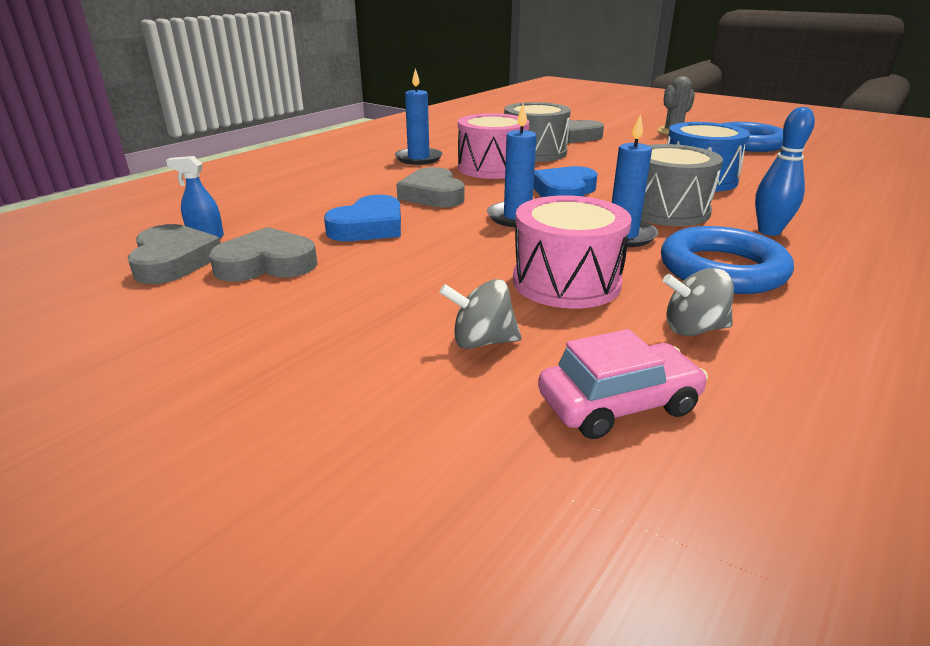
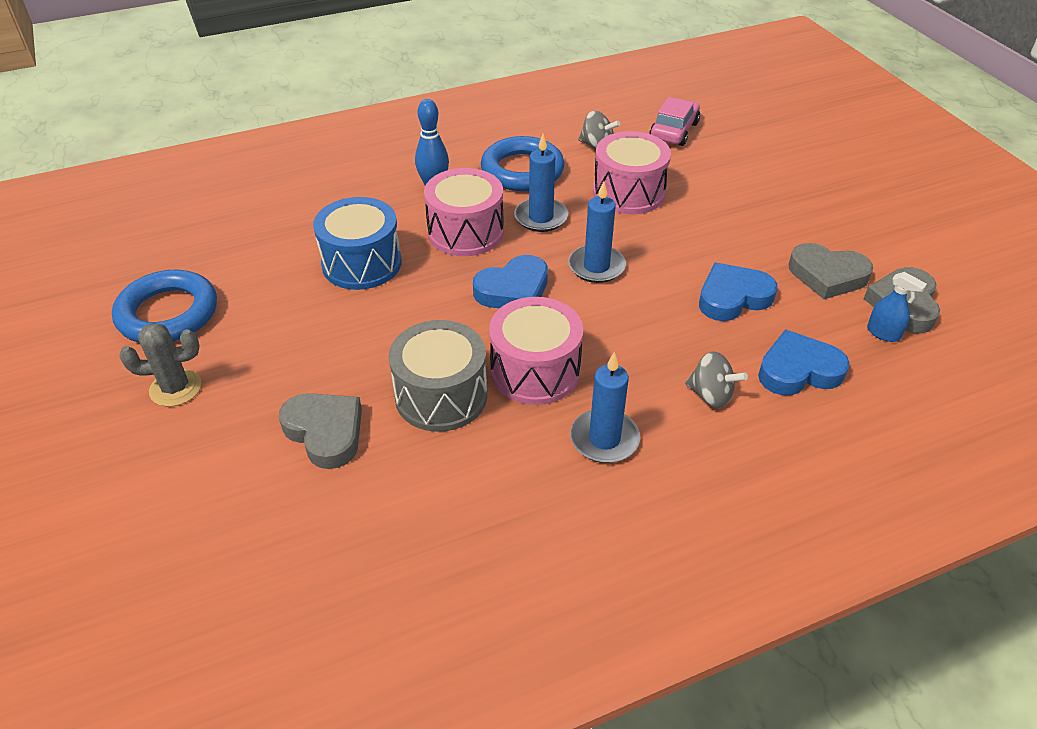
camera: 150 degrees left, 15 degrees up
grey heart [397,167,464,207] -> none
grey spinning top [439,279,521,349] -> grey spinning top moved to [685,351,748,408]
pink car [538,329,708,439] -> pink car turned 105 degrees clockwise [649,97,700,146]
grey drum [641,144,723,226] -> pink drum [424,168,504,256]
none -> blue heart [758,329,850,395]

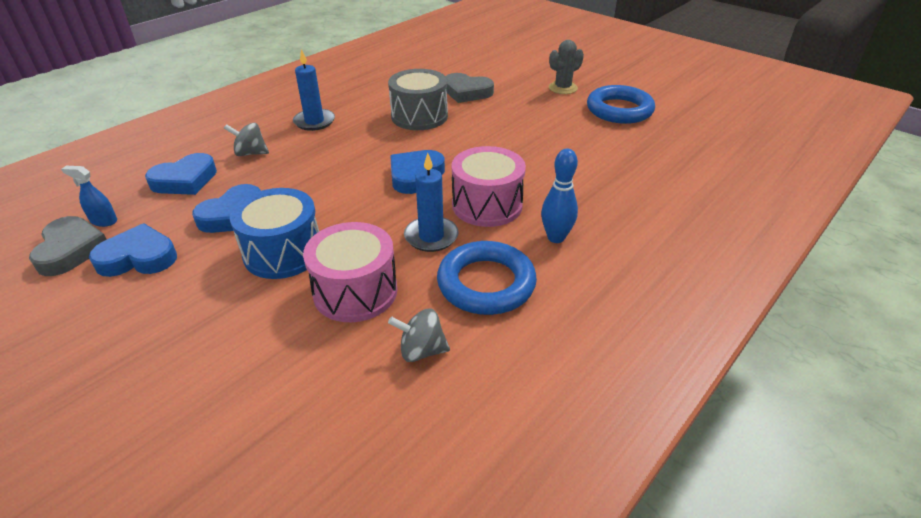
camera: 155 degrees right, 5 degrees down
blue drum [313,197,402,290] -> blue drum moved to [230,188,319,279]
pink drum [489,297,583,405] -> none
blue candle [568,181,626,283] -> none
pink car [649,97,700,146] -> none
grey heart [788,243,873,299] -> blue heart [89,223,177,277]

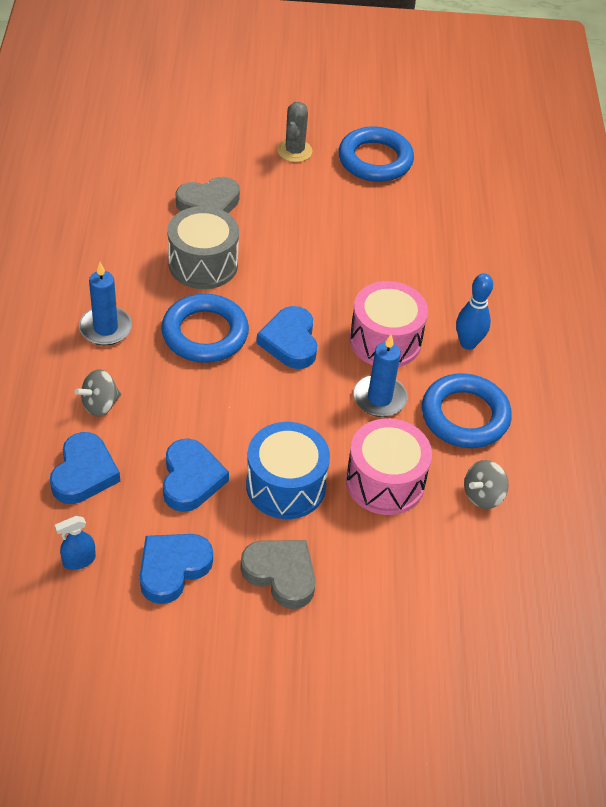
camera: 45 degrees left, 10 degrees up
grey heart [29,216,107,276] -> grey heart moved to [240,540,316,609]
none -> blue ring [161,294,249,363]

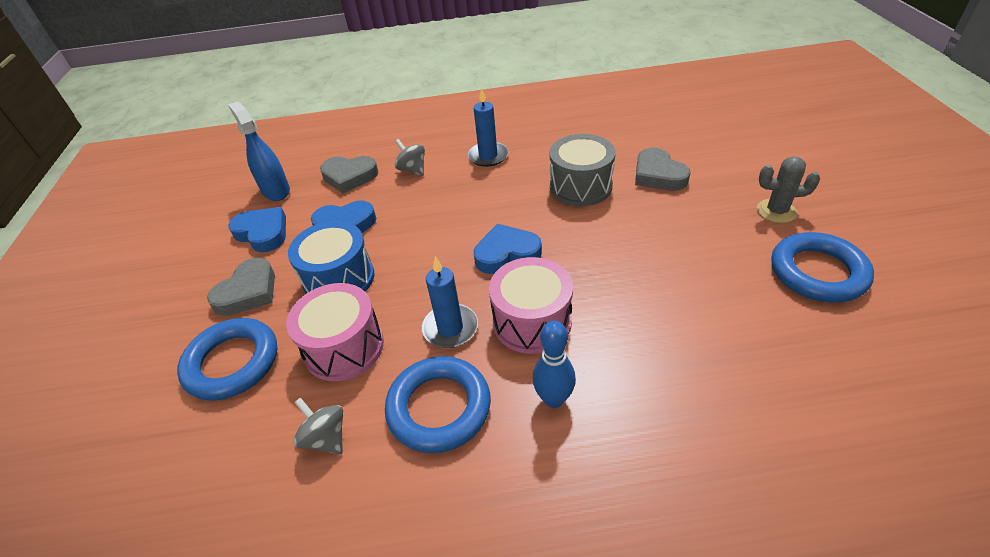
camera: 90 degrees right, 5 degrees down
blue heart [50,432,120,504] -> grey heart [320,156,378,193]
blue spray bottle [55,516,96,570] -> blue spray bottle [228,101,290,201], size x1.78
blue ring [161,294,249,363] -> blue ring moved to [177,318,277,400]

